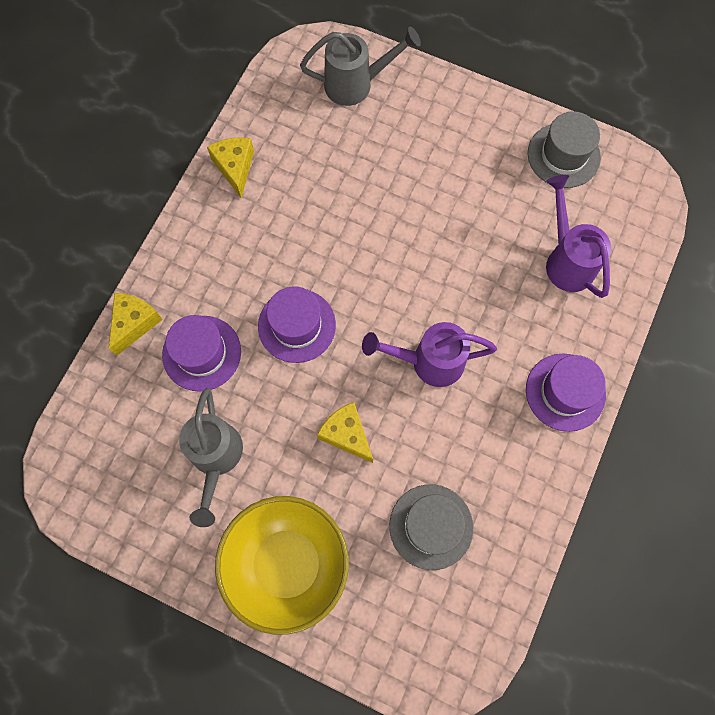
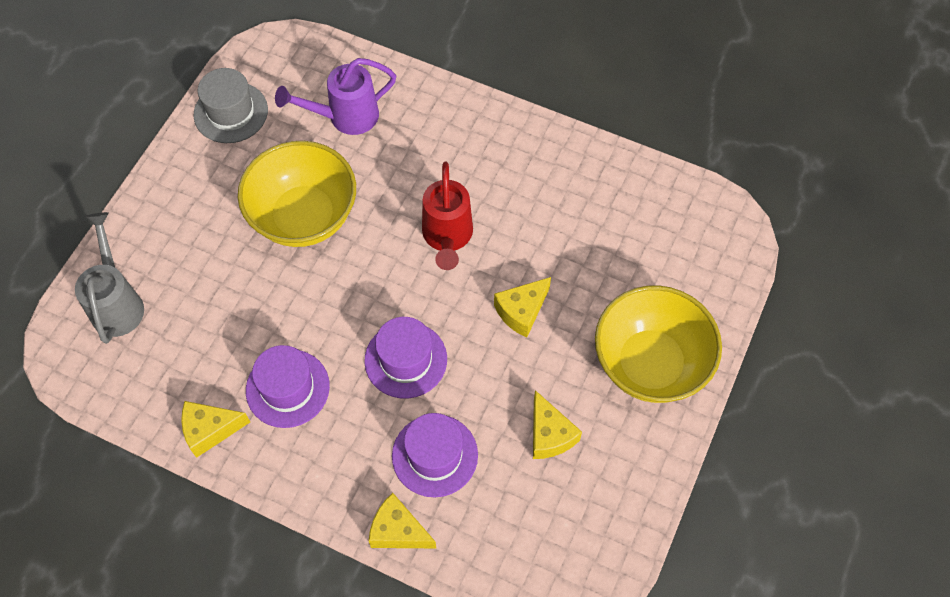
camera: 90 degrees left, 10 degrees down
grey watering can [179,388,243,527] -> yellow cheese [533,390,582,459]
purple watering can [362,322,497,387] -> red watering can [422,162,473,270]
grey hat [389,484,473,570] -> none
purple hat [526,354,606,432] -> purple hat moved to [246,345,330,428]
none -> yellow bowl [238,141,356,247]

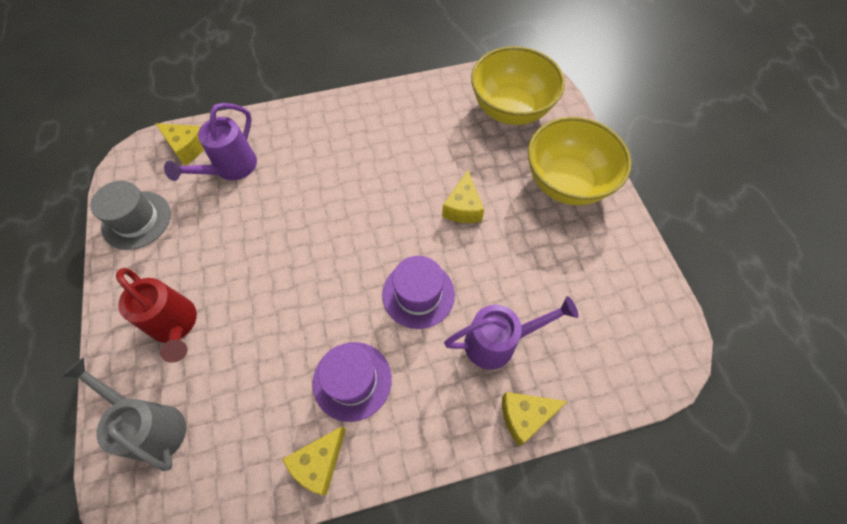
camera: 40 degrees left, 0 degrees up
yellow bowl [238,141,356,247] -> yellow bowl moved to [471,46,565,125]
purple hat [392,413,478,497] -> purple watering can [444,296,579,370]
red watering can [422,162,473,270] -> red watering can moved to [116,268,197,363]
yellow cheese [533,390,582,459] -> yellow cheese moved to [155,123,204,166]

